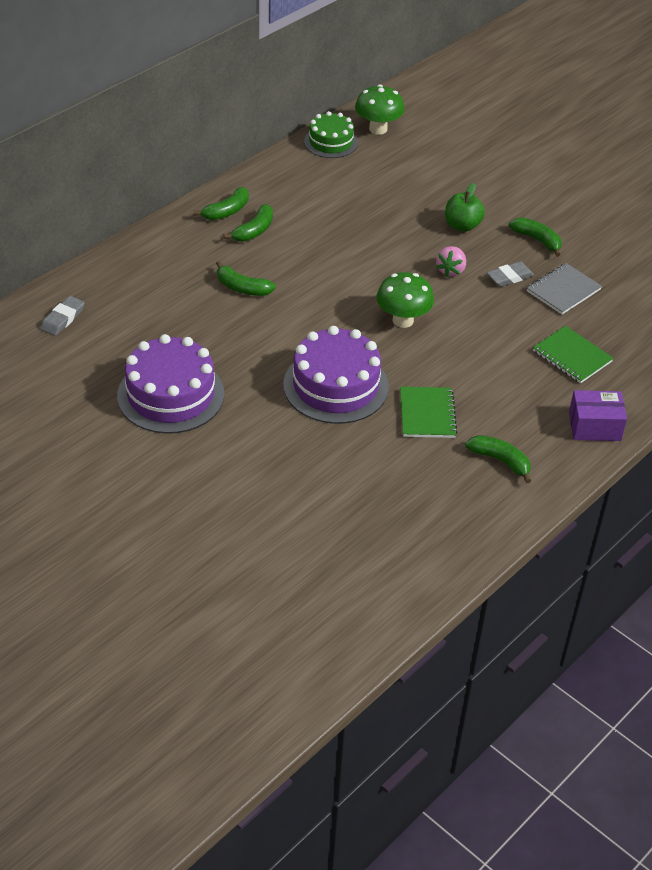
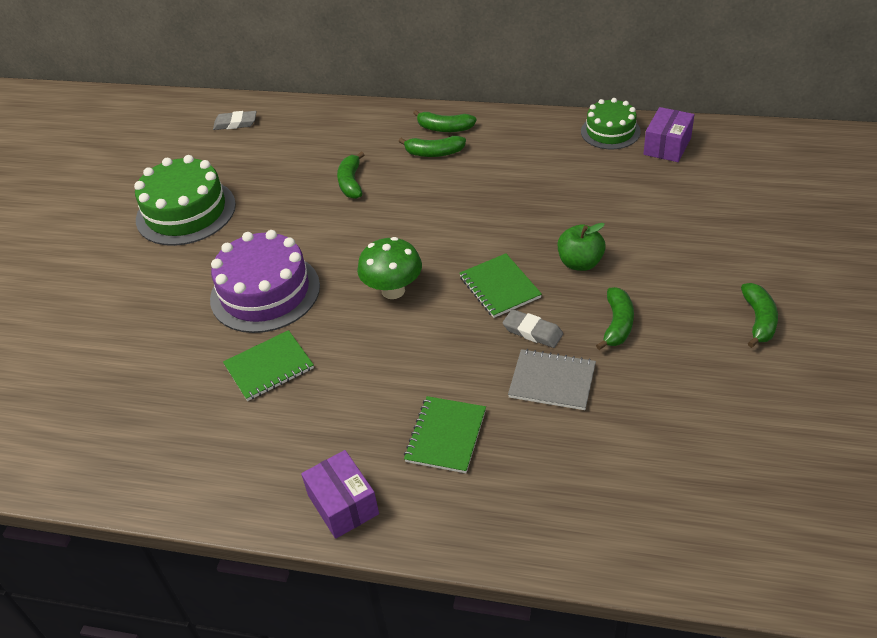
camera: 65 degrees right, 0 degrees up
purple cake [117,334,224,434] -> green cake [134,155,236,246]
green mushroom [355,85,405,135] -> purple box [643,107,694,162]
pink strawberry [436,246,466,277] -> green notebook [459,254,542,318]
green banana [465,435,531,483] -> green banana moved to [741,283,778,348]

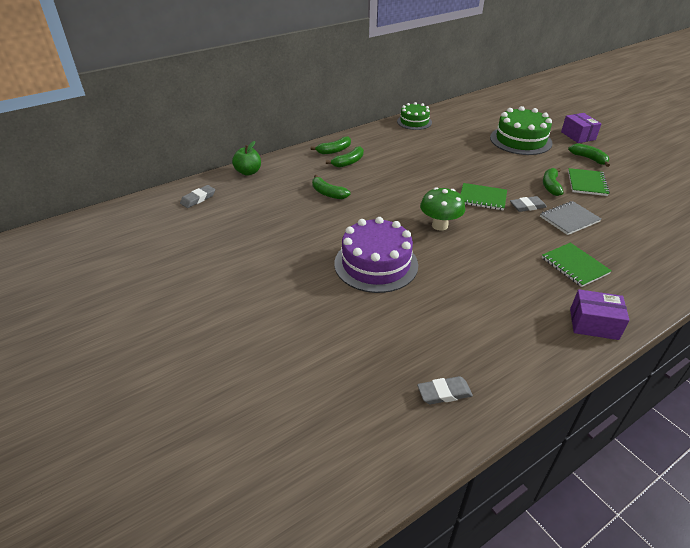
camera: 50 degrees left, 5 degrees down
green cake [134,155,236,246] -> green cake moved to [490,106,552,155]
green notebook [223,330,314,401] -> green notebook moved to [568,168,610,196]
green apple [557,223,606,271] -> green apple moved to [232,141,261,176]
green banana [596,287,634,350] -> green banana turned 135 degrees counterclockwise [543,168,564,196]
purple box [643,107,694,162] -> purple box moved to [561,113,601,143]
none -> grey eraser [417,376,473,404]

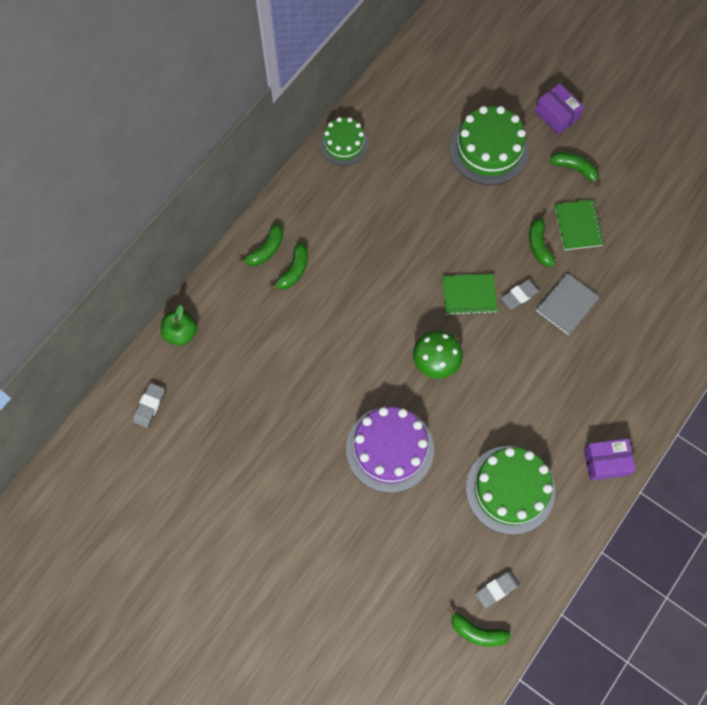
camera: 20 degrees left, 30 degrees up
green banana [312,175,350,199] -> green banana moved to [448,607,511,647]
green notebook [542,243,612,287] -> none
none -> green cake [466,446,555,535]

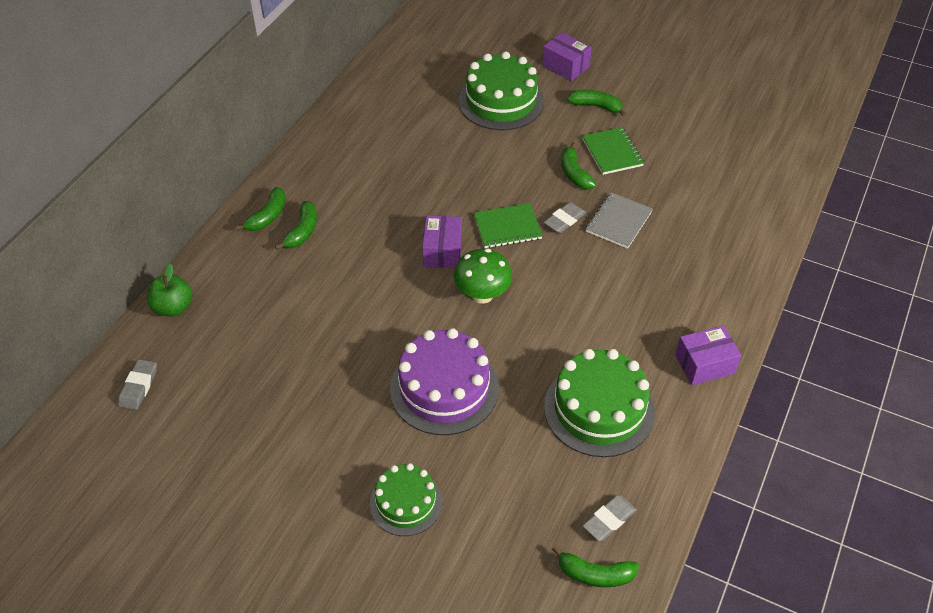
camera: 10 degrees left, 20 degrees down
green cake [320,117,368,165] -> green cake moved to [370,463,442,536]
none -> purple box [422,215,462,268]

